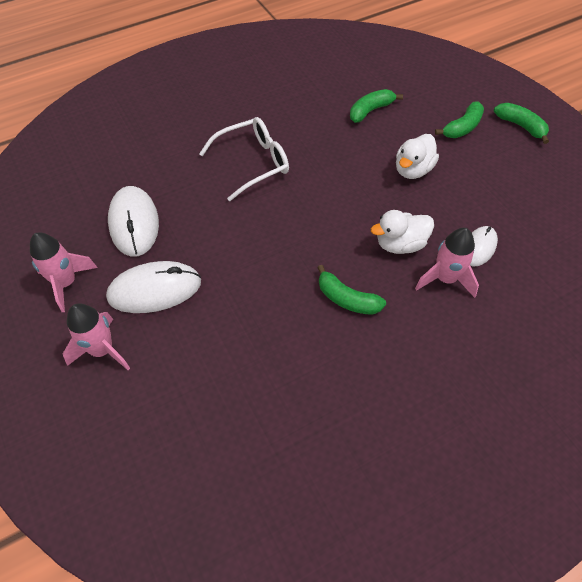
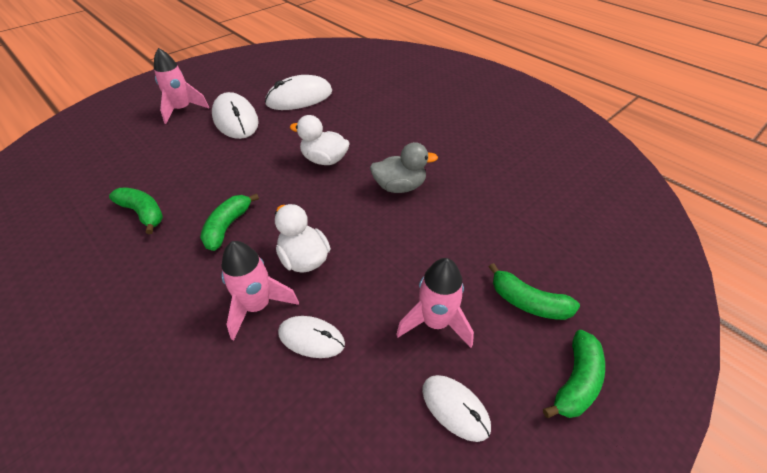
camera: 75 degrees right, 10 degrees down
pink rocket [30,232,98,312] -> pink rocket moved to [396,258,474,348]
white glasses [199,117,289,201] -> none
green banana [350,89,403,123] -> green banana moved to [109,187,163,234]
white duck [396,134,439,179] -> white duck moved to [290,115,350,165]
none -> grey duck [370,142,438,193]
none -> white mouse [422,375,491,442]

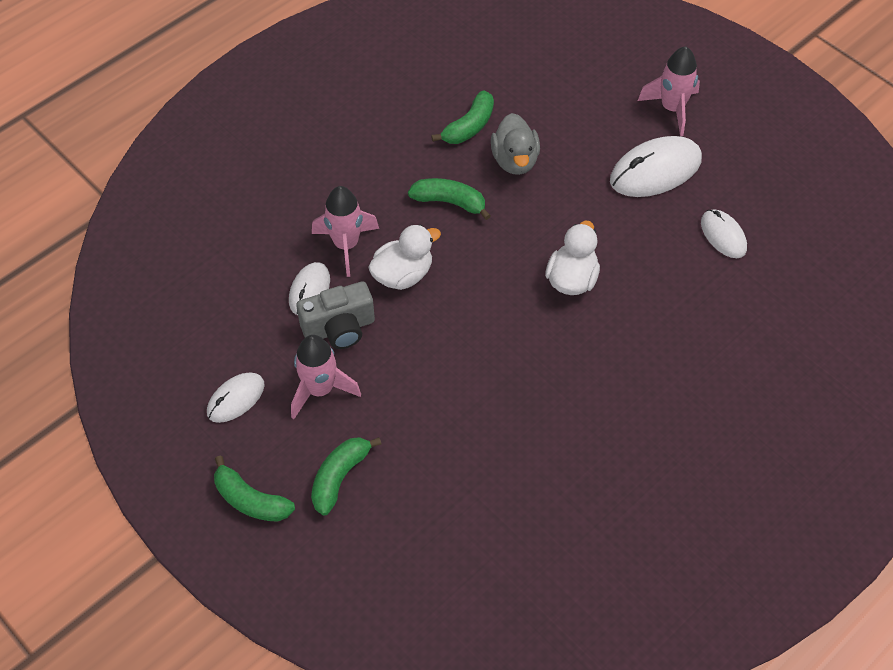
camera: 90 degrees right, 10 degrees up
white mouse [265,75,332,110] -> white mouse [701,209,747,258], size x0.59
grey duck [370,142,438,193] -> grey duck moved to [491,113,540,175]
none -> grey camera [296,281,375,349]

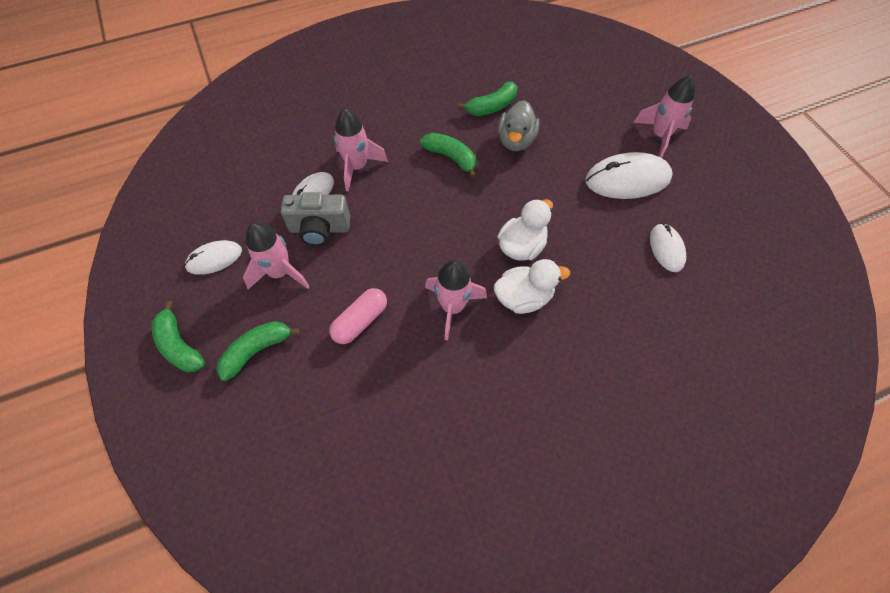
camera: 20 degrees right, 5 degrees up
white duck [368,225,441,290] -> white duck moved to [494,259,570,314]
none -> pink capsule [329,288,387,344]
none -> pink rocket [425,260,487,340]

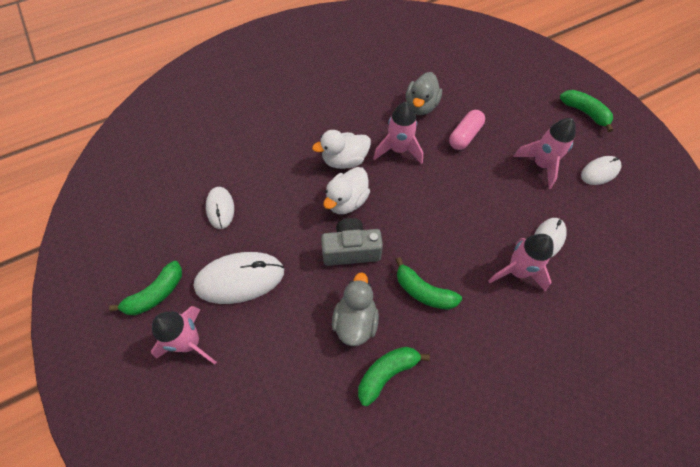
camera: 175 degrees right, 0 degrees up
green banana [217,321,301,381] -> green banana moved to [109,261,182,316]
grey camera [281,192,350,246] -> grey camera moved to [321,218,383,266]
none -> grey duck [406,72,442,115]

